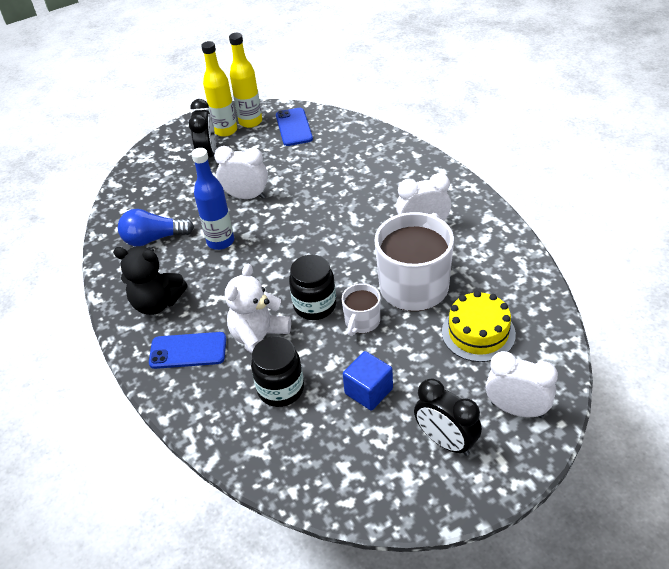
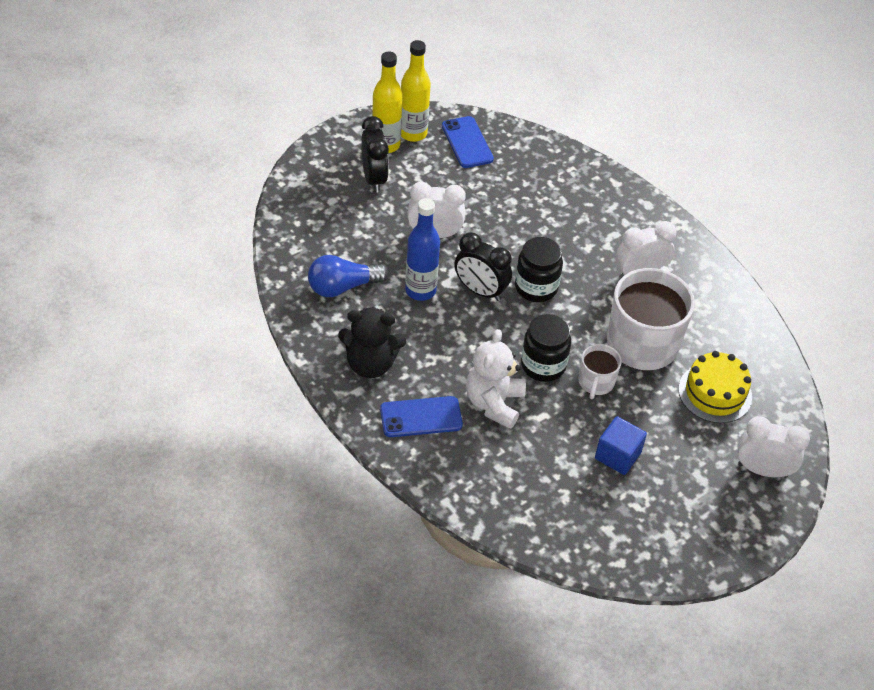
camera: 15 degrees left, 5 degrees up
black jar [251,336,304,407] -> black jar moved to [515,237,563,302]
black clock [414,379,482,456] -> black clock moved to [454,233,512,301]

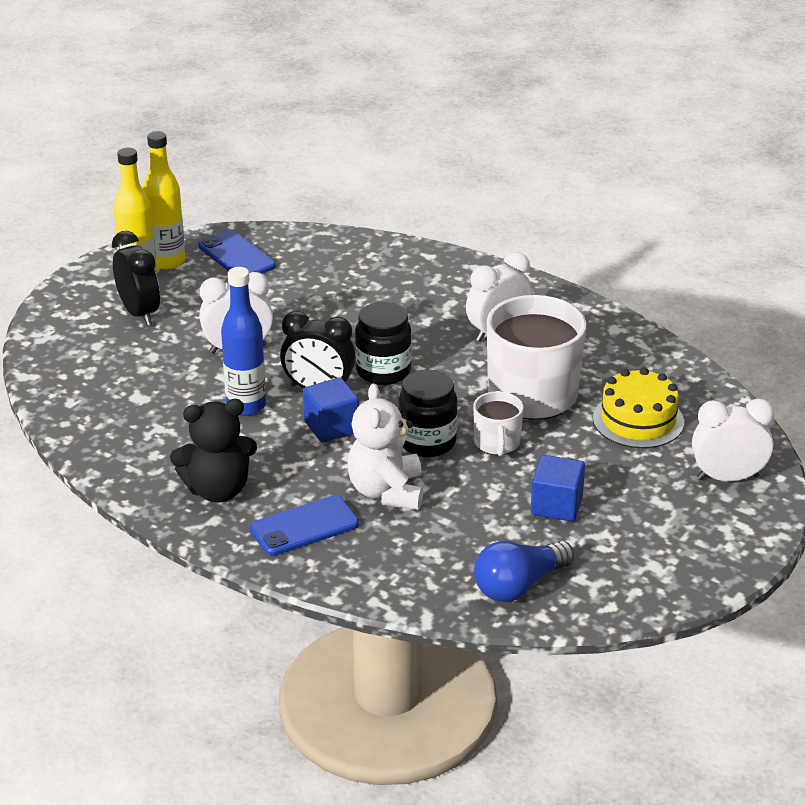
camera: 15 degrees left, 15 degrees down
blue light bulb [308,255,388,297] -> blue light bulb moved to [474,541,574,602]
none -> blue cube [303,377,359,443]

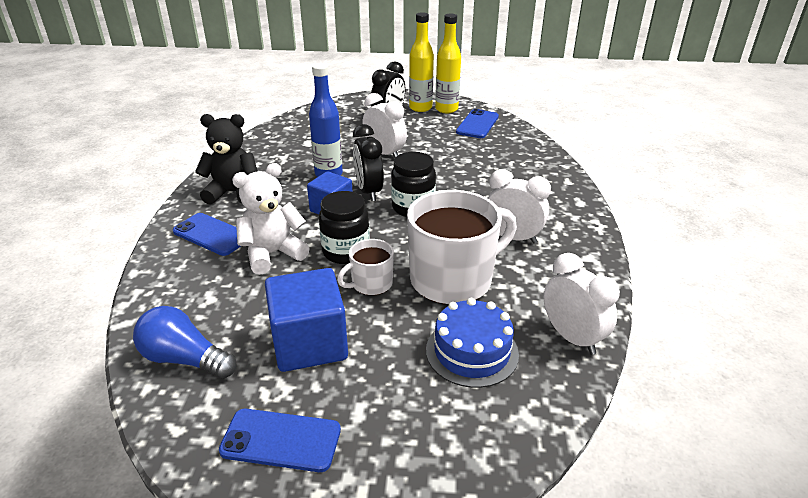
camera: 60 degrees right, 0 degrees up
black teddy bear [170,399,257,503] -> black teddy bear turned 135 degrees clockwise [195,114,258,205]
blue cube [531,455,585,522] -> blue cube [265,268,348,372], size x1.58
yellow cake [593,368,684,448] -> blue cake [426,298,519,388]
white clock [692,399,775,481] -> white clock moved to [544,253,620,355]
none -> blue phone [219,409,341,472]

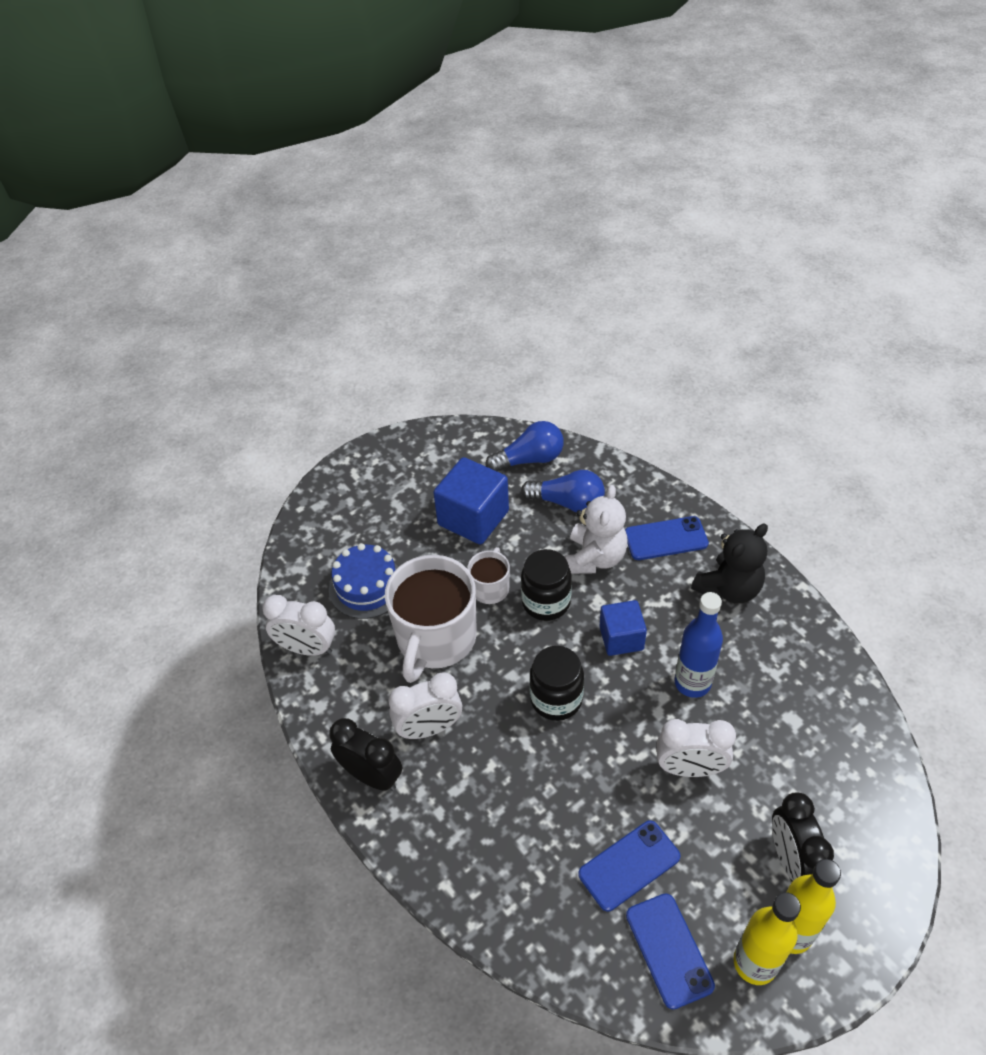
camera: 140 degrees right, 15 degrees up
blue phone [219,409,341,472] -> blue phone moved to [578,821,681,911]
black clock [353,124,384,201] -> black clock moved to [329,718,402,791]
none -> blue light bulb [521,470,605,512]

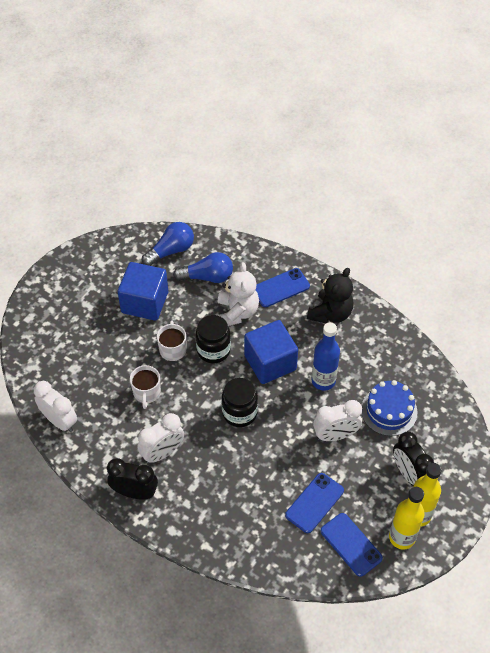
camera: 20 degrees left, 5 degrees up
white clock [262,595,335,656] -> white clock turned 135 degrees counterclockwise [34,381,77,432]
blue cake [329,543,398,619] -> blue cake moved to [361,380,417,436]
white mug [385,555,477,683] -> white mug [130,365,161,409], size x0.50
blue cube [599,600,647,656] -> blue cube [244,320,298,384], size x1.58

